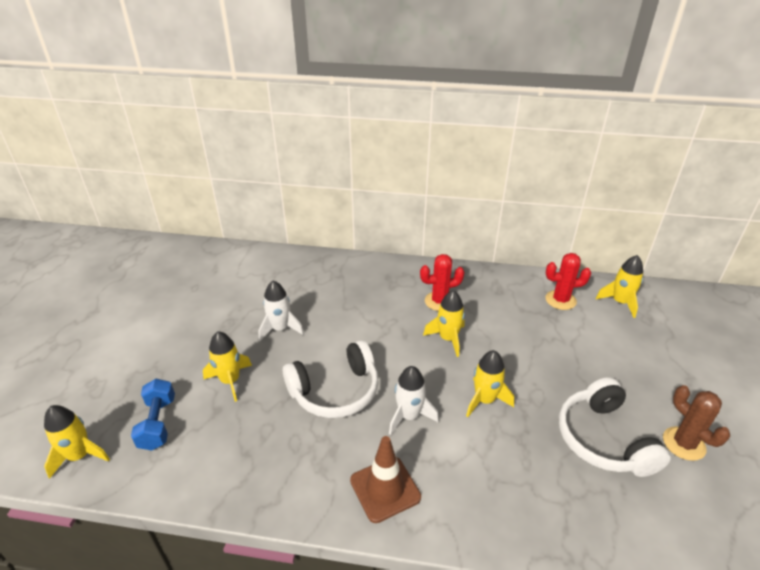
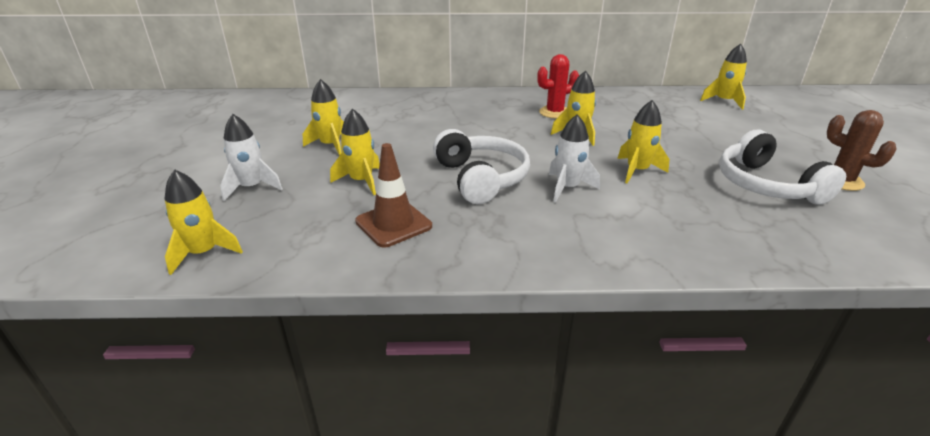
camera: 10 degrees left, 5 degrees down
blue dumbbell [131,379,175,451] -> none
white rocket [259,281,304,341] -> white rocket moved to [220,114,283,201]
white headphones [283,340,379,418] -> white headphones turned 75 degrees counterclockwise [433,129,530,204]
brown traffic cone [350,436,421,523] -> brown traffic cone moved to [355,143,432,248]
red cactus [545,253,591,310] -> none
none -> yellow rocket [303,79,344,156]

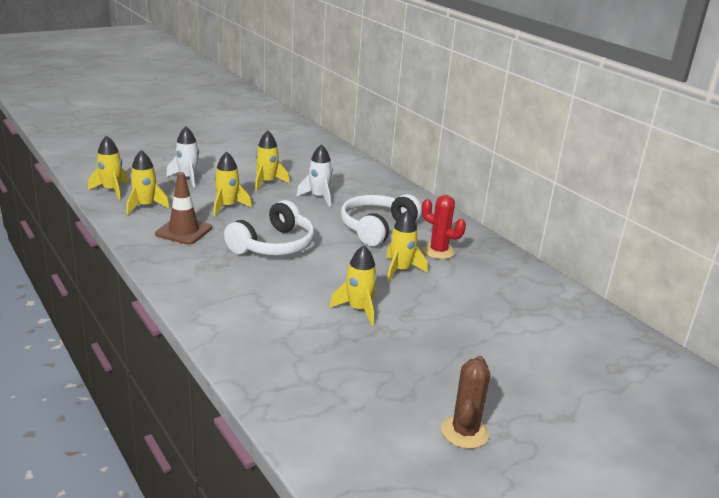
camera: 55 degrees right, 5 degrees down
white rocket [549,114,600,203] -> white rocket moved to [297,144,333,207]
yellow rocket [700,44,747,110] -> yellow rocket moved to [126,150,170,215]
white headphones [719,130,846,205] -> white headphones moved to [341,194,422,246]

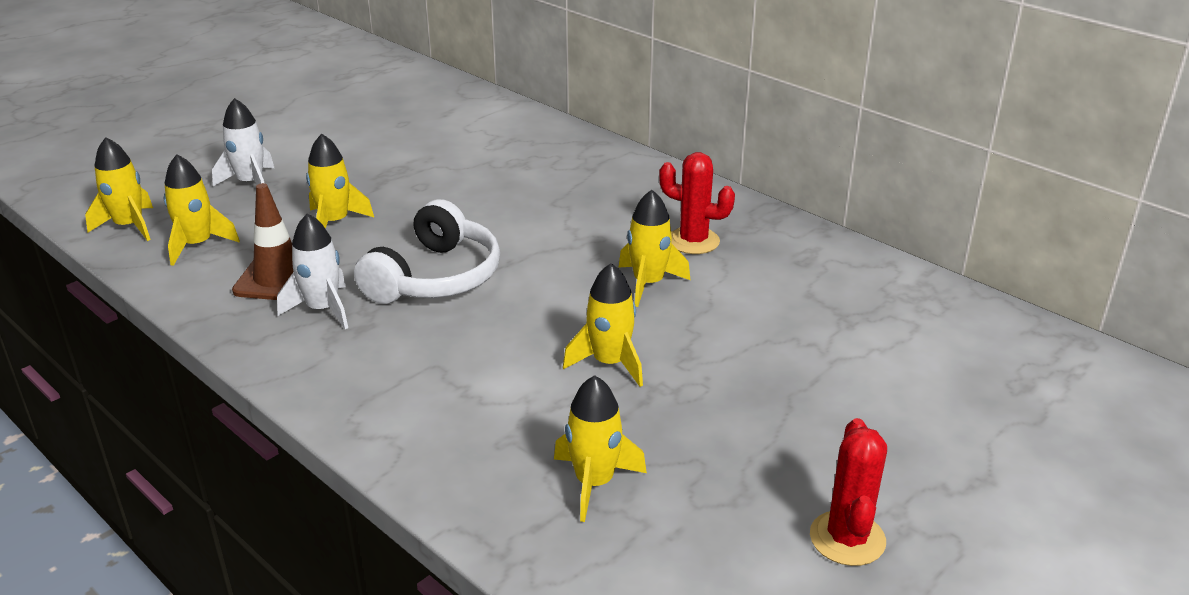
camera: 10 degrees left, 5 degrees up
yellow rocket [255,131,289,190] -> yellow rocket moved to [554,375,647,522]
white rocket [297,144,333,207] -> white rocket moved to [277,213,348,329]
white headphones [341,194,422,246] -> none
brown cactus [441,356,490,449] -> red cactus [810,418,887,566]

